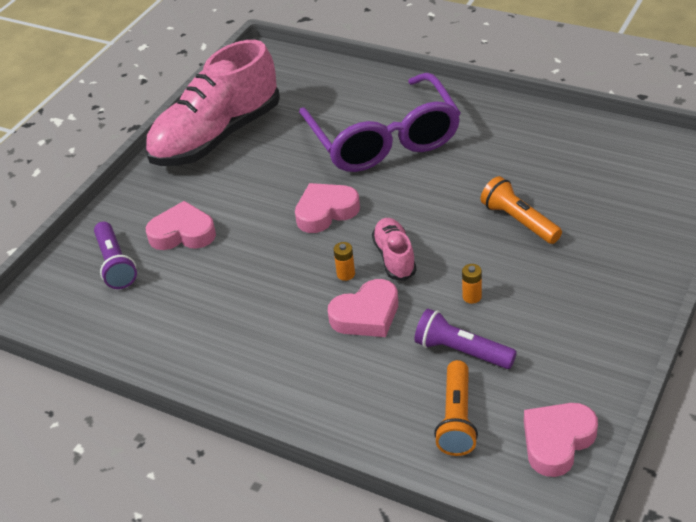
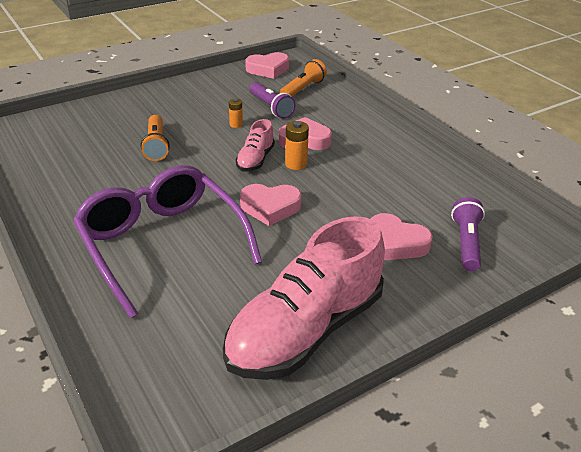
camera: 155 degrees left, 5 degrees down
pink shoe [145,40,280,166] -> pink shoe turned 150 degrees clockwise [223,216,385,380]
purple glasses [299,73,461,172] -> purple glasses turned 45 degrees counterclockwise [73,165,262,319]
orange battery [333,242,355,281] -> orange battery [285,121,309,170], size x1.53

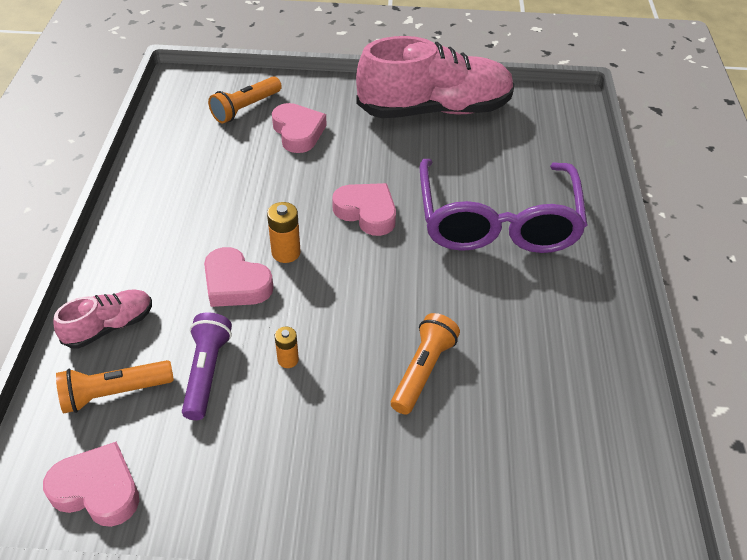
camera: 145 degrees left, 10 degrees up
pink shoe [236,119,275,172] -> pink shoe moved to [53,289,152,349]
purple flashlight [451,197,485,271] -> orange flashlight [208,76,282,123]

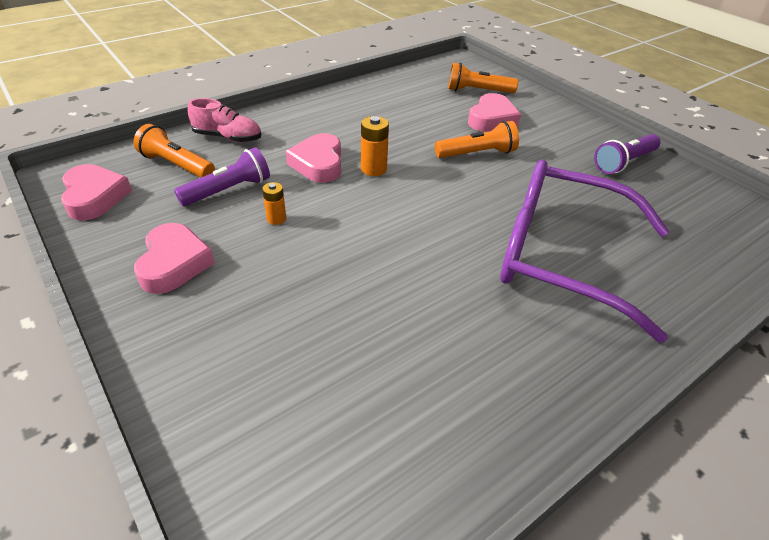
camera: 50 degrees right, 5 degrees down
pink heart [332,183,396,236] -> pink heart moved to [134,223,215,294]
pink shoe [356,36,515,118] -> purple flashlight [594,134,660,174]
orange flashlight [391,313,460,414] -> orange flashlight moved to [435,121,519,158]
purple glasses [420,159,587,253] -> purple glasses turned 60 degrees clockwise [500,160,669,343]

